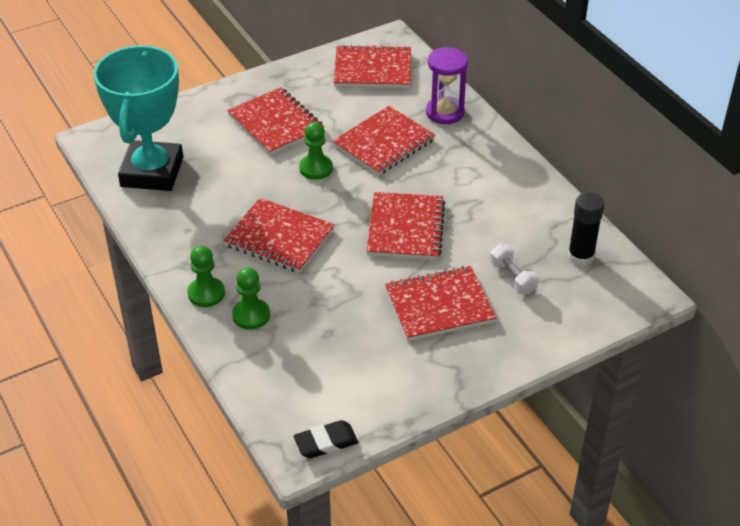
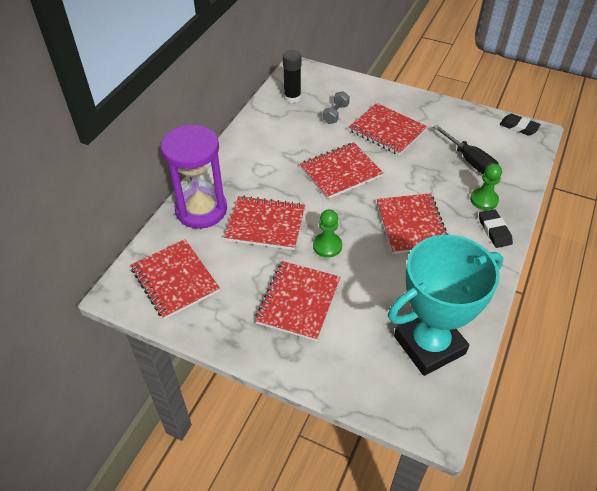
camera: 125 degrees left, 5 degrees up
green pawn [187,246,225,307] -> black eraser [479,209,513,248]
purple hourglass [426,47,468,124] -> purple hourglass [161,125,227,229], size x1.52
white dumbbell [490,244,538,294] -> grey dumbbell [322,91,350,124]
none -> black screwdriver [433,125,499,174]

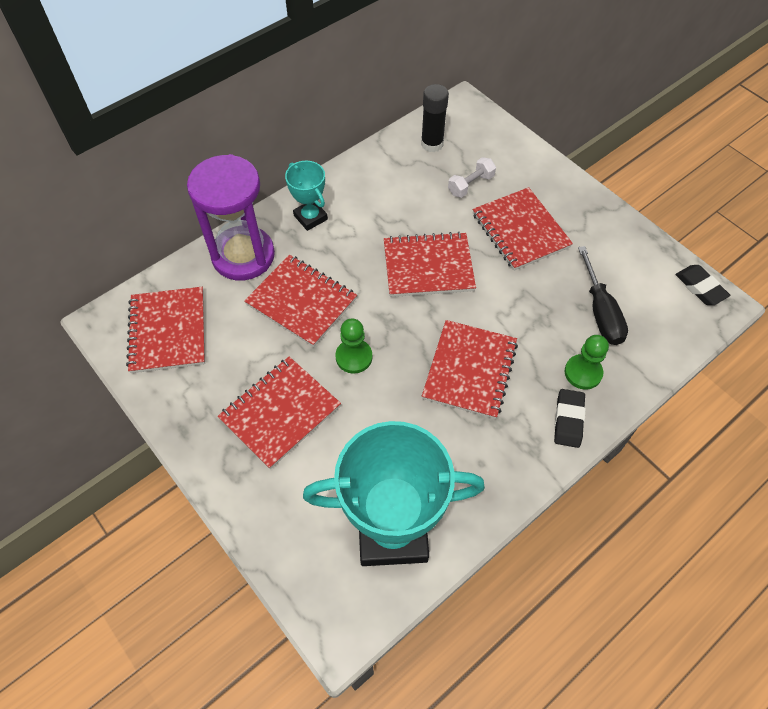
camera: 25 degrees right, 10 degrees up
grey dumbbell [322,91,350,124] -> white dumbbell [448,157,496,198]
none -> turquoise trophy [285,161,328,231]

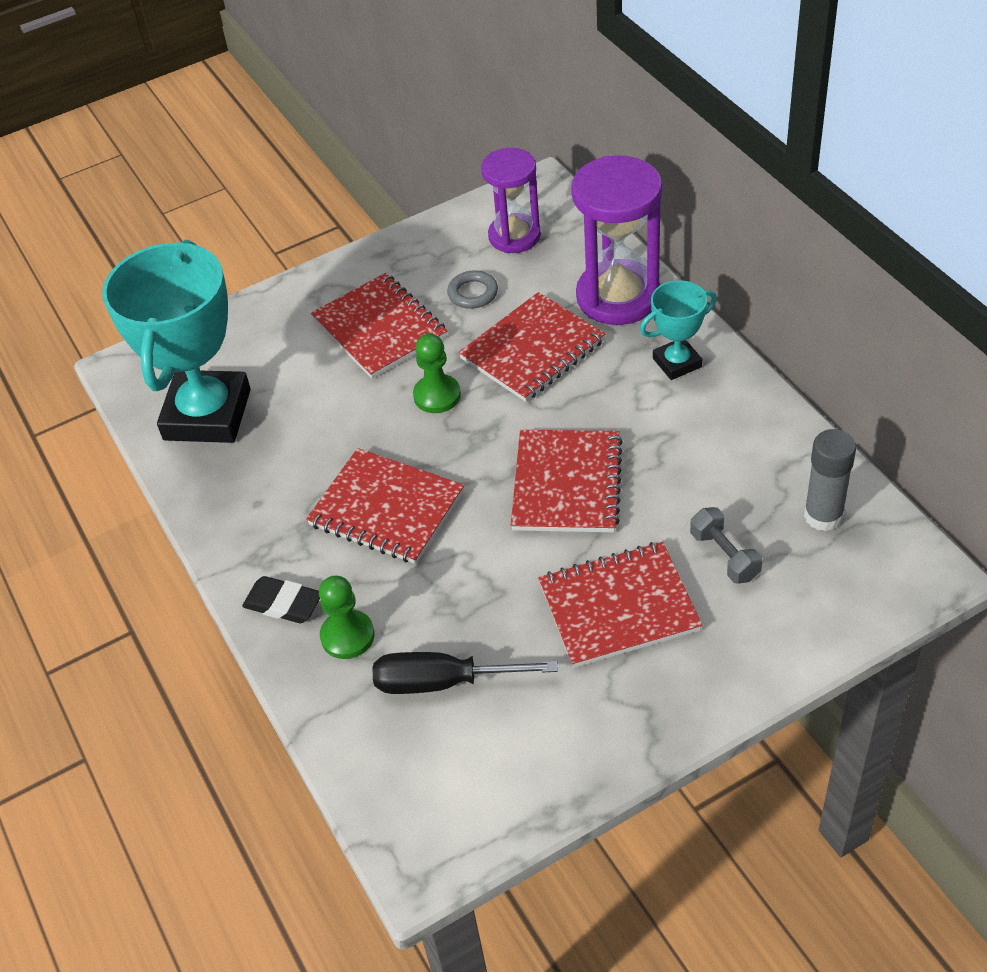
camera: 105 degrees right, 10 degrees down
red notebook [126,287,205,373] -> purple hourglass [481,148,541,253]
black glue stick [421,84,449,152] -> grey glue stick [804,429,856,532]
white dumbbell [448,157,496,198] -> grey dumbbell [690,507,762,584]
black eraser [676,265,730,305] -> none
none -> grey ring [447,270,498,309]

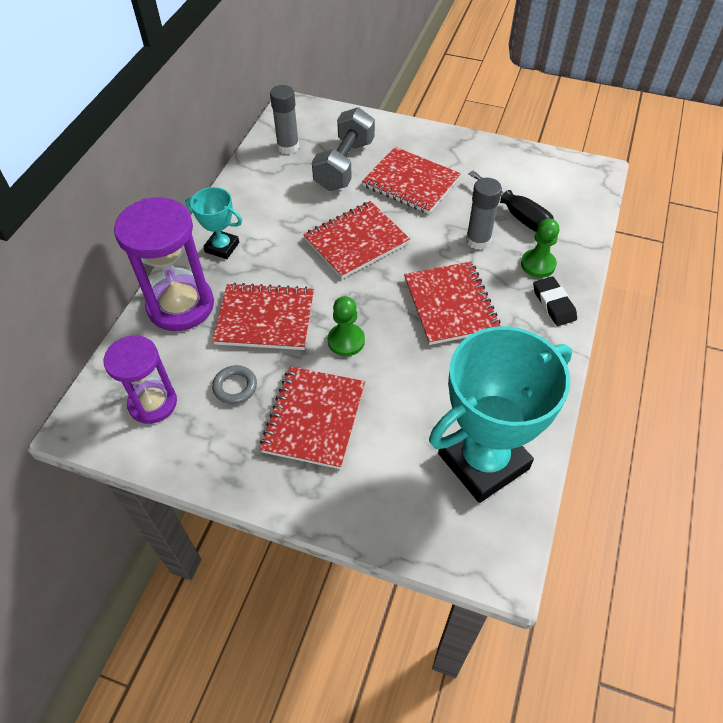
camera: 135 degrees left, 5 degrees up
grey dumbbell [690,507,762,584] -> grey dumbbell [312,107,375,191], size x1.88
none -> grey glue stick [466,178,502,250]

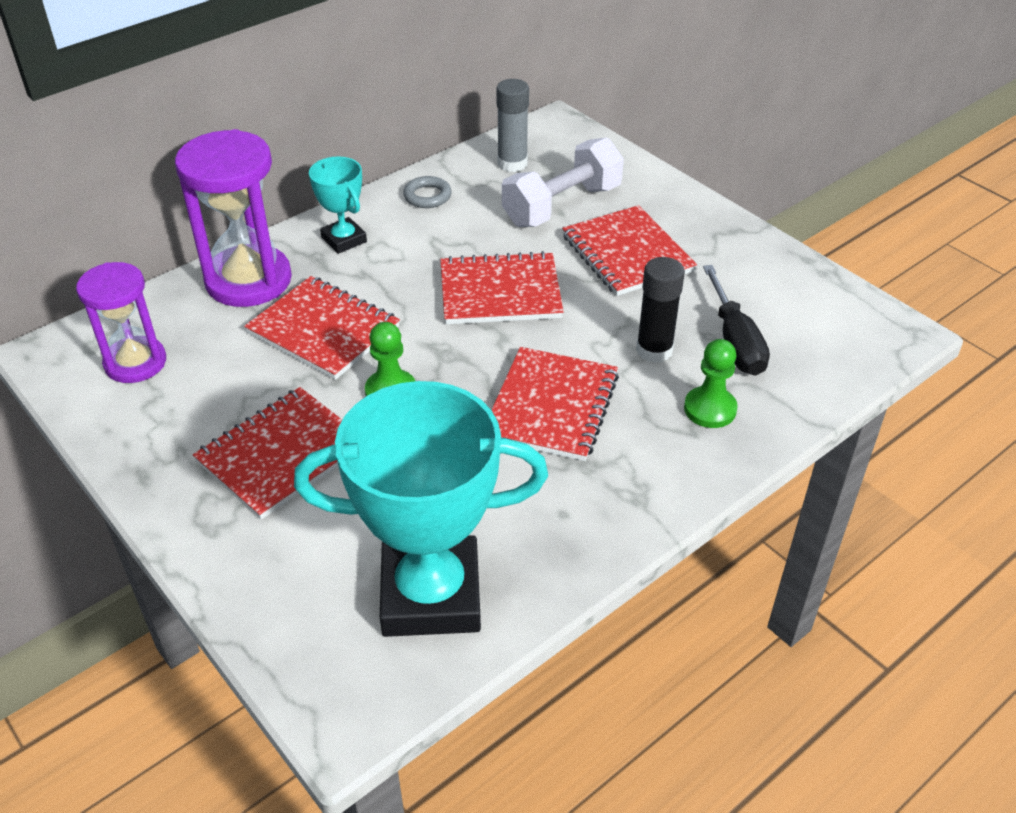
camera: 30 degrees right, 10 degrees down
grey ring [212,365,257,404] -> grey ring moved to [403,176,452,208]
grey dumbbell [312,107,375,191] -> white dumbbell [502,137,624,227]
grey glue stick [466,178,502,250] -> black glue stick [636,257,685,363]
black eraser [533,277,577,326] -> none

